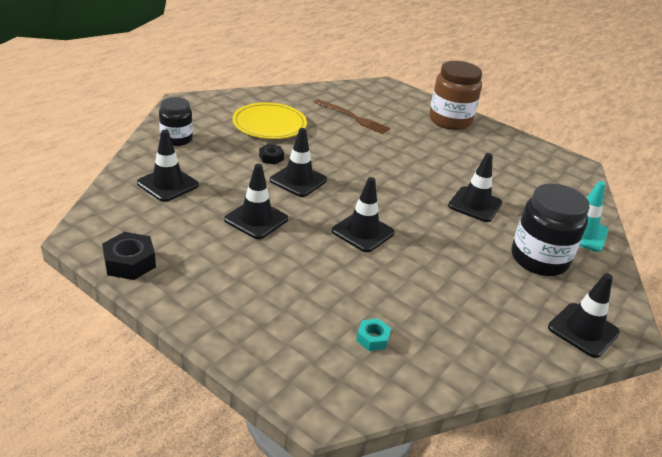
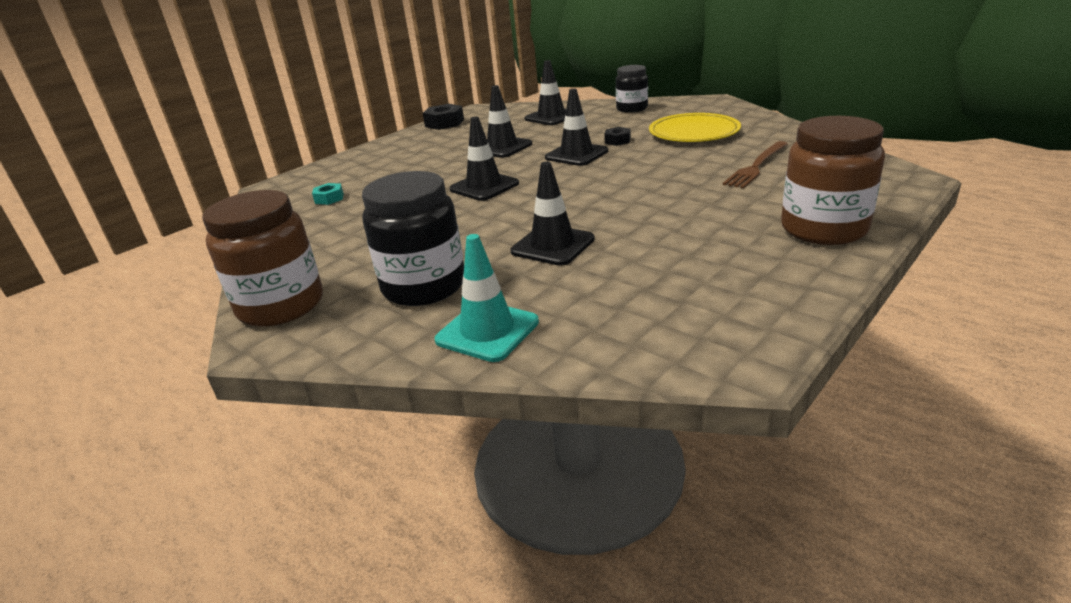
camera: 100 degrees right, 5 degrees down
black traffic cone [548,273,620,358] -> brown jar [202,190,323,327]

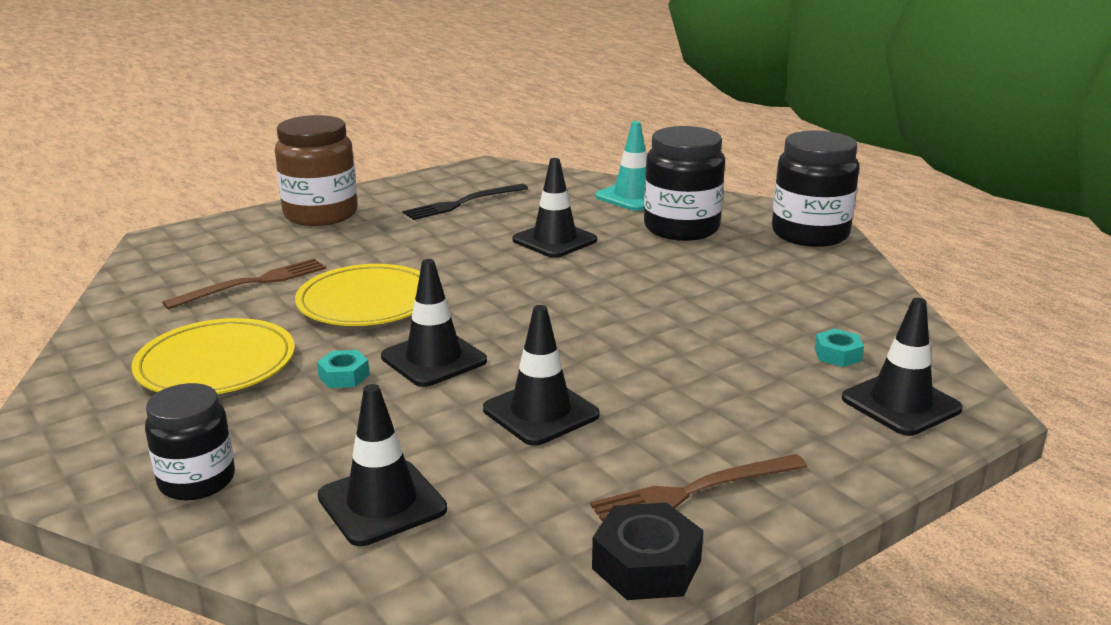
camera: 170 degrees left, 5 degrees down
brown jar [202,190,323,327] -> black jar [772,131,859,247]
black traffic cone [449,117,519,201] -> black traffic cone moved to [842,298,962,436]
black nut [604,127,631,146] -> turquoise nut [317,350,370,388]
none -> yellow plate [295,264,420,326]
none -> black fork [402,184,528,220]
none -> brown fork [590,454,807,521]

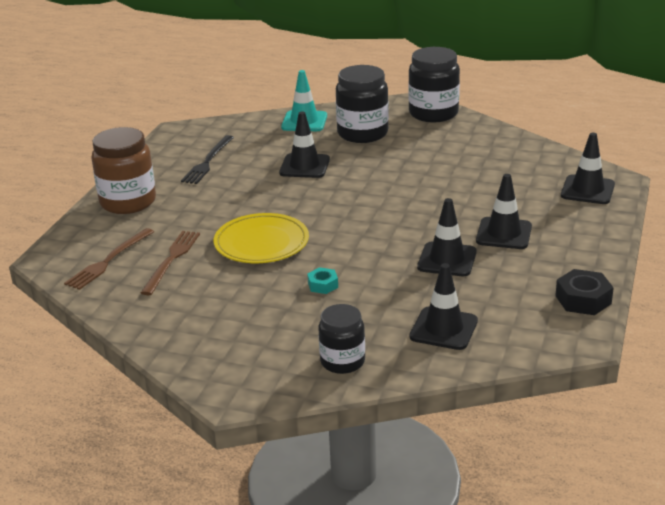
camera: 35 degrees left, 5 degrees up
yellow plate [131,318,295,394] -> none
black traffic cone [381,259,487,387] -> black traffic cone moved to [476,174,532,249]
brown fork [590,454,807,521] -> brown fork moved to [64,228,154,290]
turquoise nut [815,329,864,367] -> none

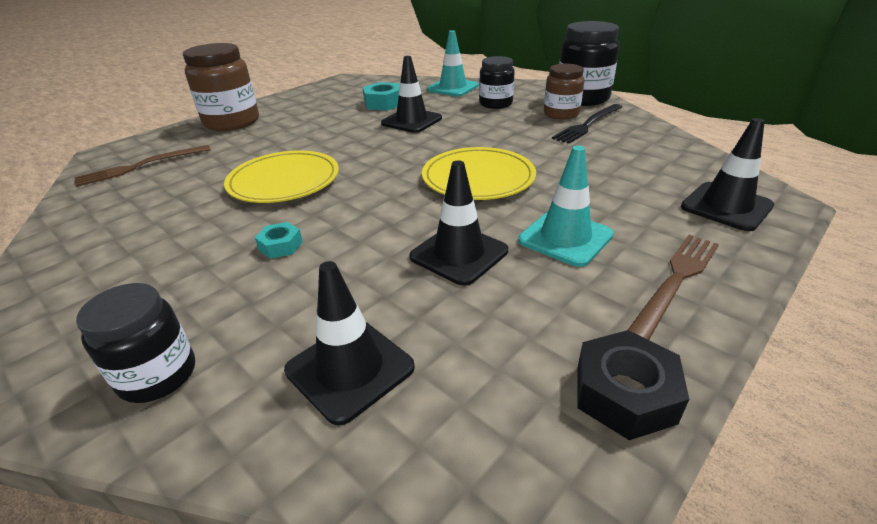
camera: 25 degrees right, 5 degrees up
brown fork [141,231,200,295] -> brown fork moved to [628,235,719,340]
black fork [181,135,234,184] -> black fork moved to [552,104,622,144]
black jar [336,65,389,143] -> black jar [479,56,515,109], size x0.63
black traffic cone [476,174,532,249] -> turquoise traffic cone [518,146,614,267]
none -> turquoise nut [362,82,400,111]
none -> yellow plate [422,147,536,200]
none -> brown jar [544,64,584,120]

